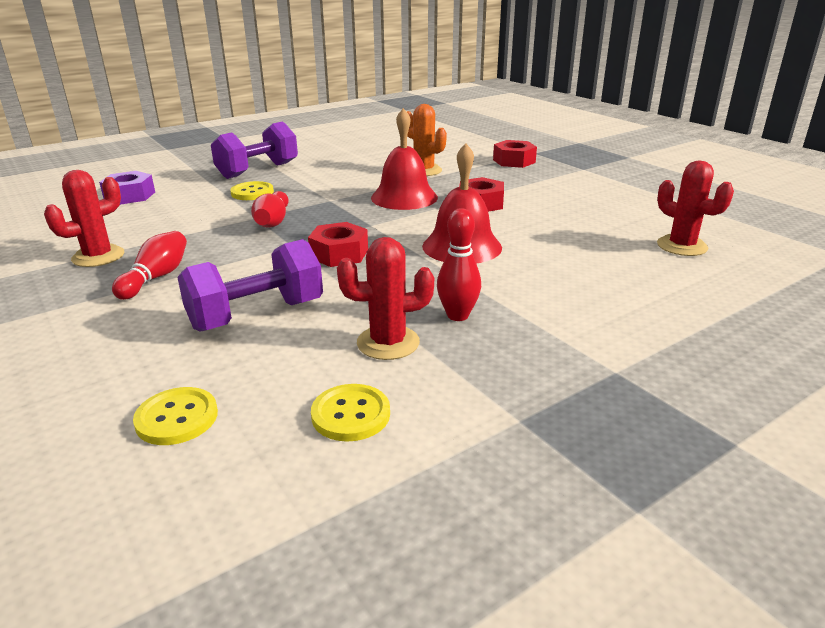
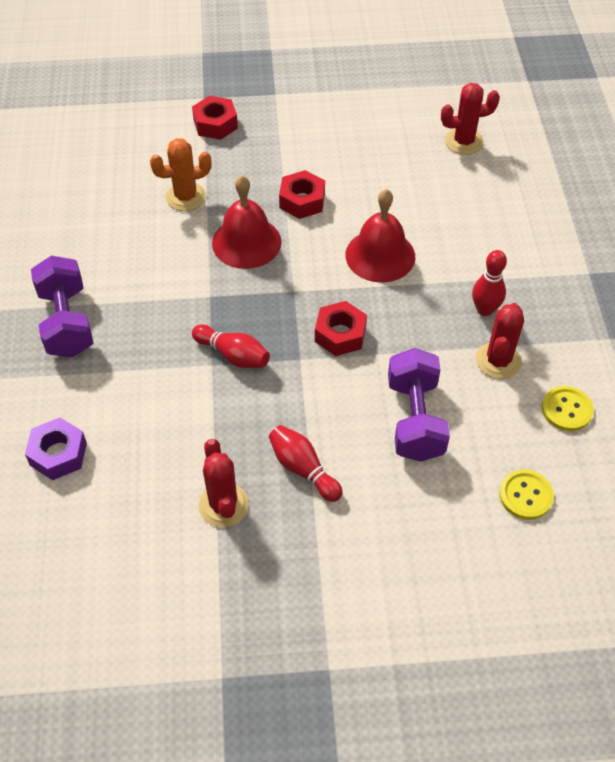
camera: 60 degrees left, 25 degrees up
yellow button [230,181,274,200] -> none

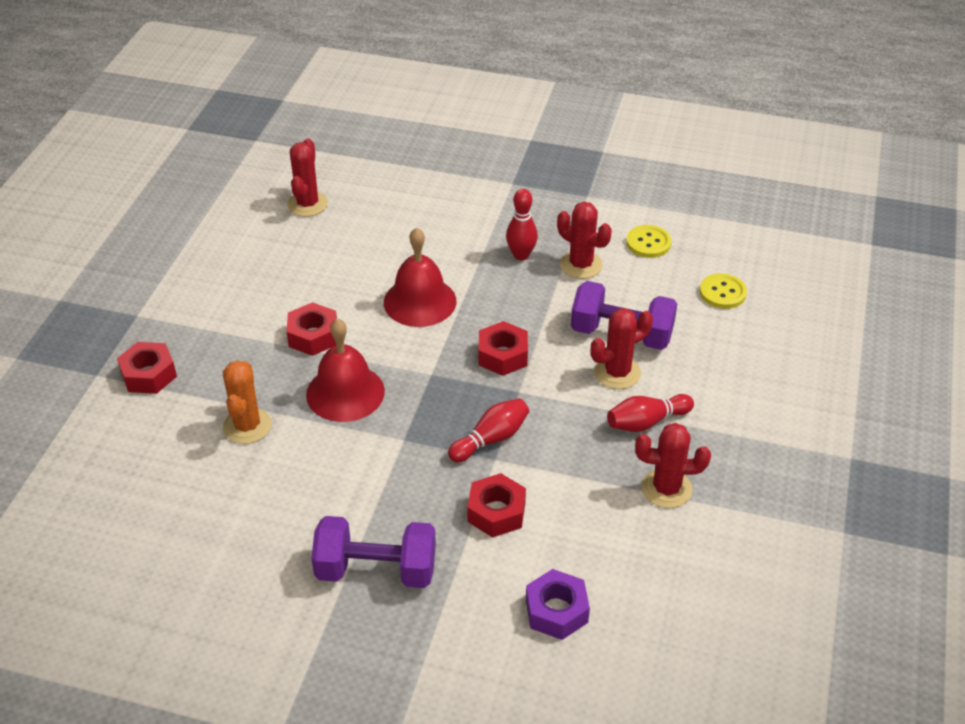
camera: 70 degrees left, 10 degrees down
none -> red nut [467,473,526,538]
none -> red cactus [590,308,653,389]

